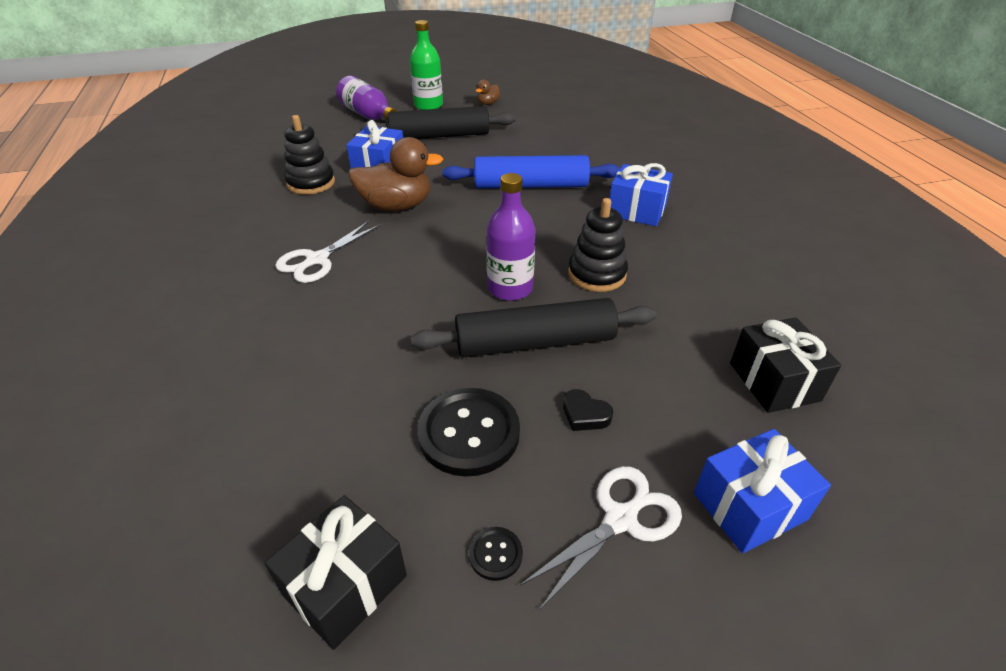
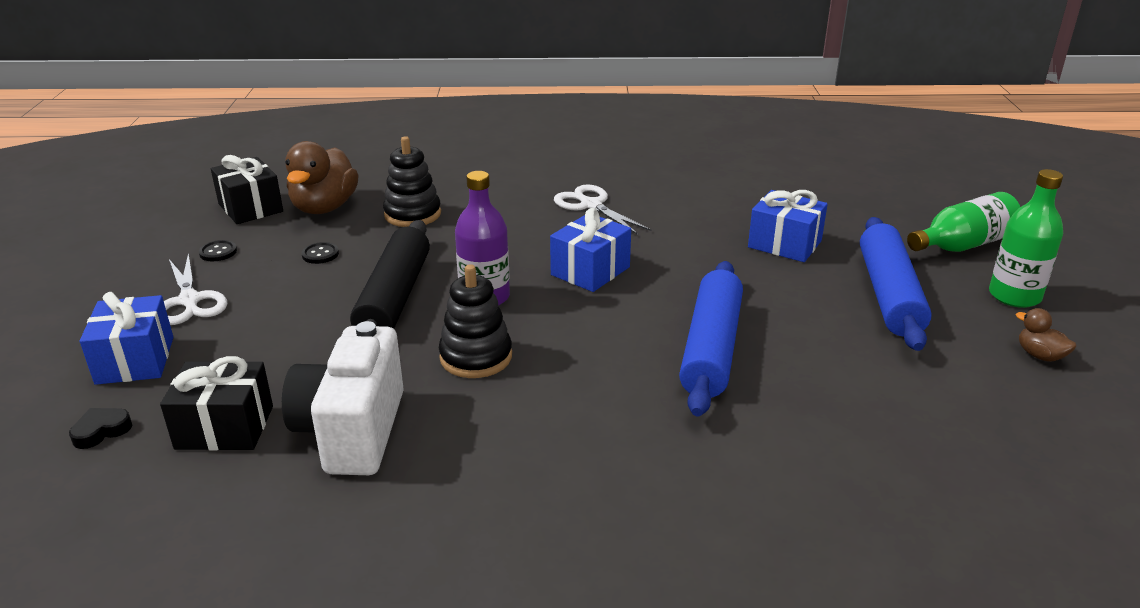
camera: 105 degrees right, 10 degrees down
black stacking toy [284,115,335,195] -> black stacking toy moved to [383,136,441,227]
purple bottle [336,76,397,120] -> green bottle [907,192,1020,252]
brown duck [348,137,443,211] -> brown duck moved to [285,141,358,214]
black rolling pin [360,106,516,139] -> blue rolling pin [860,217,932,351]
black button [417,388,520,477] -> black button [301,242,339,264], size x0.45
black heart [563,389,613,431] -> black heart moved to [69,408,132,449]
blue gift [609,163,673,226] -> blue gift moved to [550,208,631,292]
none -> white camera [282,321,404,475]

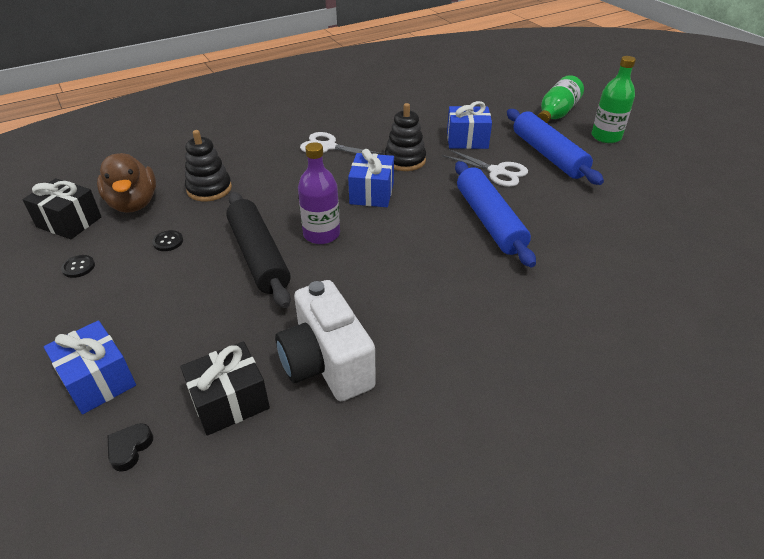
camera: 30 degrees left, 10 degrees up
white scissors [164,253,227,325] -> white scissors moved to [442,149,528,187]
black stacking toy [439,264,512,378] -> black stacking toy moved to [385,103,426,171]
brown duck [1016,308,1076,362] -> none

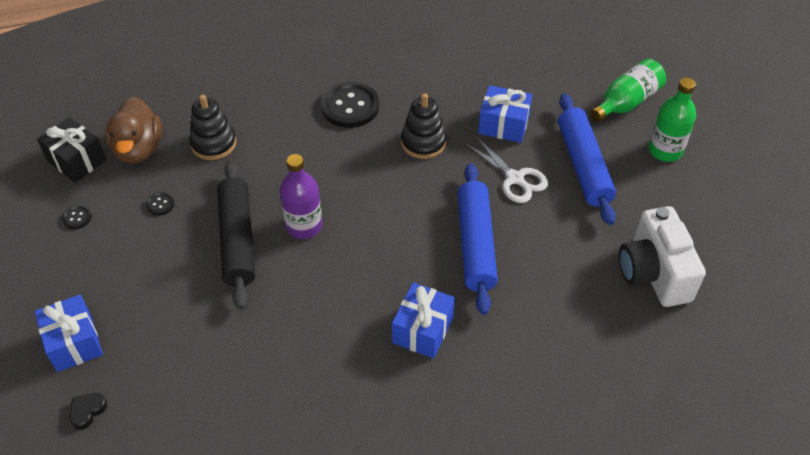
camera: 15 degrees right, 10 degrees up
black gift [180,341,270,436] -> none
white camera [275,280,376,401] -> white camera moved to [619,206,706,307]
white scissors [300,132,384,154] -> black button [321,82,379,128]
blue gift [348,149,394,207] -> blue gift moved to [392,282,455,359]

